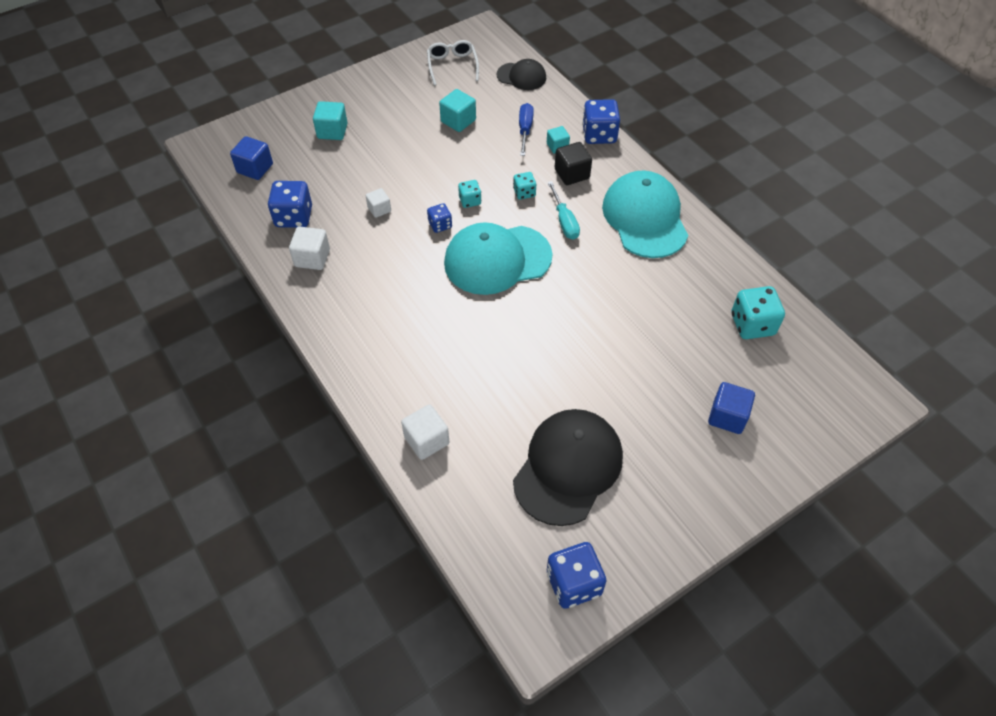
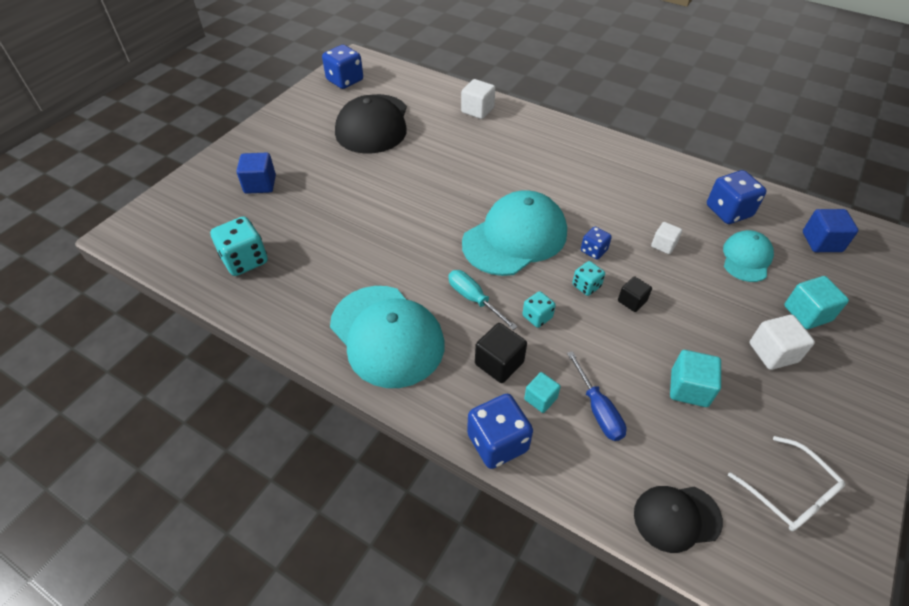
camera: 155 degrees right, 5 degrees down
white cube [289,226,330,270] -> white cube moved to [750,315,815,370]
none -> black cube [618,276,652,312]
none -> turquoise cap [723,230,774,282]

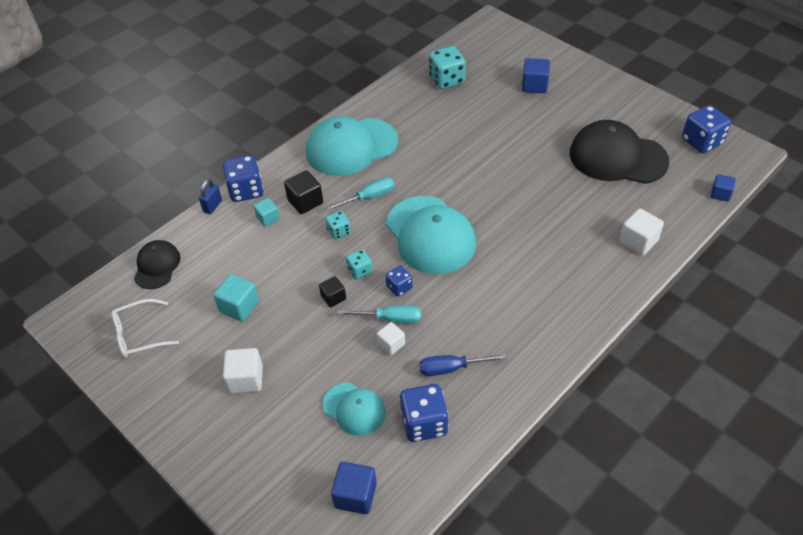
camera: 105 degrees right, 0 degrees up
blue screwdriver [567,351,627,441] -> blue screwdriver moved to [419,354,507,376]
turquoise cube [784,276,849,329] -> none
none -> blue padlock [199,179,222,214]
none -> turquoise screwdriver [338,305,421,324]
none -> blue cube [711,174,735,202]

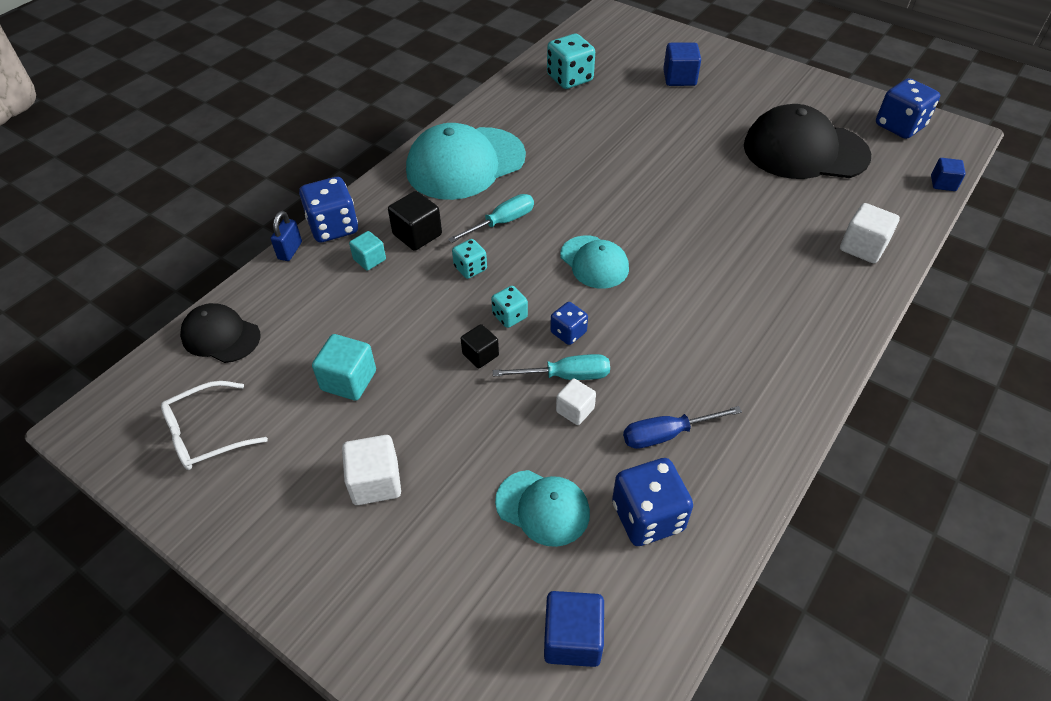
camera: 10 degrees left, 0 degrees up
black cap [134,240,181,289] -> black cap turned 60 degrees counterclockwise [180,303,260,363]
turquoise cap [386,196,476,274] -> turquoise cap [560,235,629,289], size x0.55

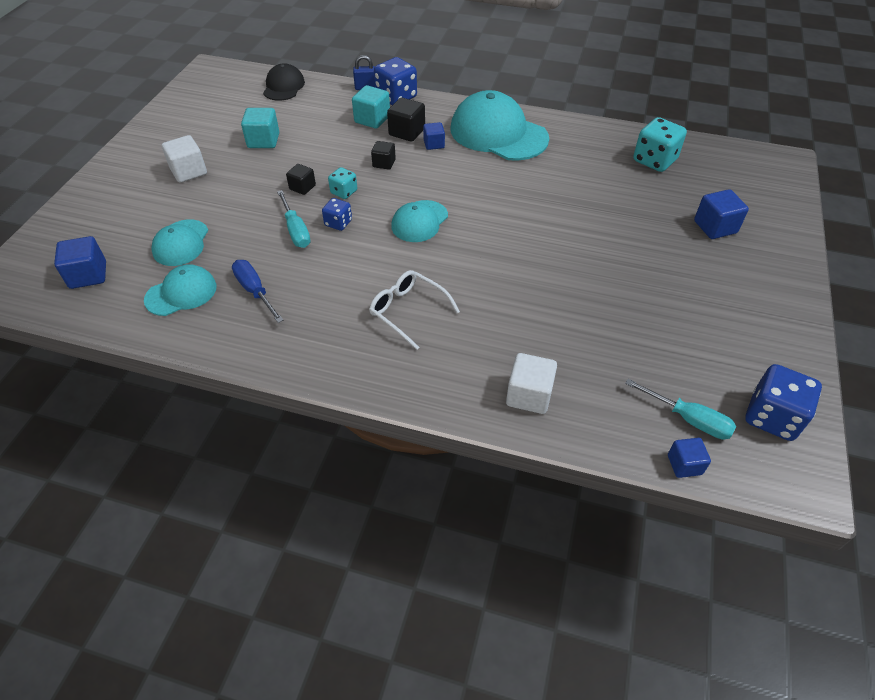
camera: 70 degrees right, 0 degrees up
white glasses [161,381,268,470] -> white glasses moved to [369,270,460,350]
turquoise cube [349,231,386,271] -> turquoise cube [352,85,390,129], size x1.54
turquoise screwdriver [448,194,534,243] -> turquoise screwdriver moved to [625,379,736,439]
turquoise dice [452,239,487,279] -> black cube [371,141,396,170]
white cube [556,379,596,425] -> none
blue dice [612,458,693,546] -> turquoise cap [144,264,217,316]
black cap [744,104,871,179] -> none
none -> blue cube [423,122,445,150]

